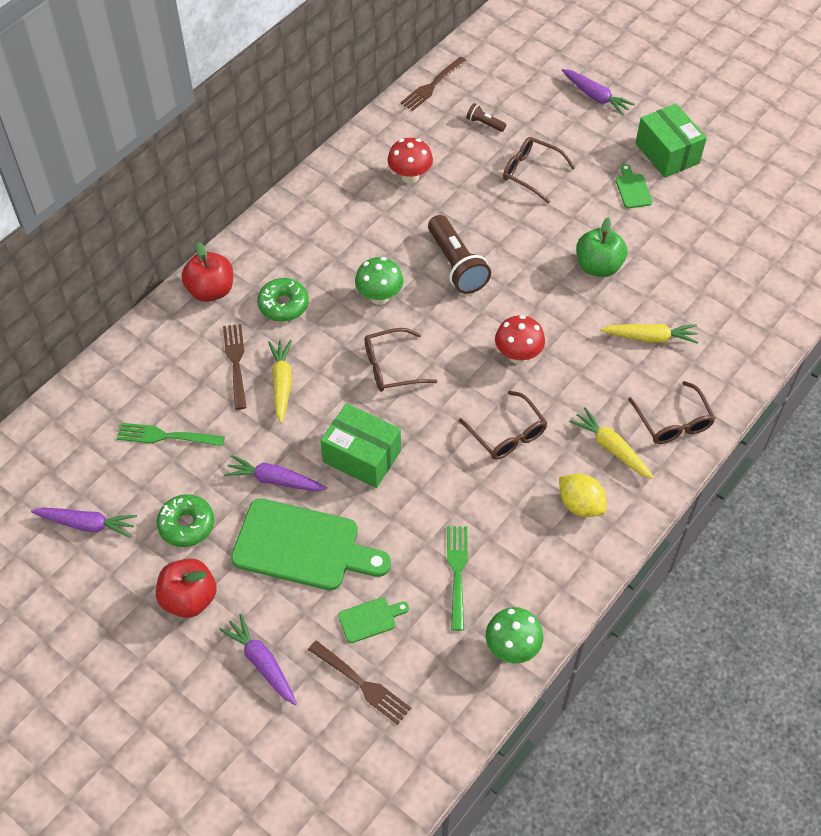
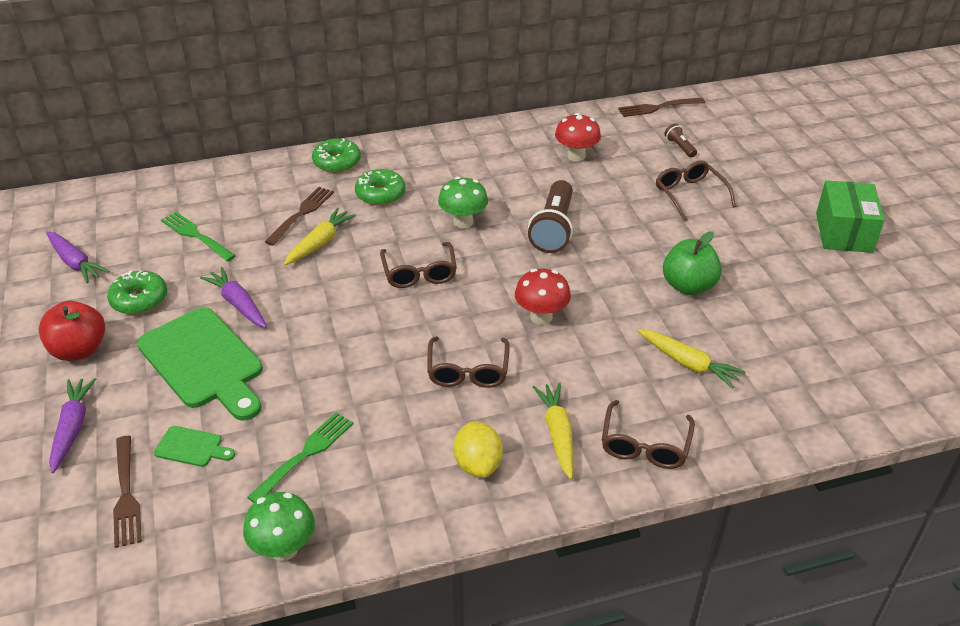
camera: 35 degrees right, 15 degrees down
red apple [181,242,233,302] -> green donut [312,138,361,173]
green box [320,403,401,488] -> none
brown glasses [365,328,437,392] -> brown glasses turned 120 degrees counterclockwise [380,242,457,288]
purple carrot [562,69,635,116] -> none
green cutting board [615,164,652,208] -> none

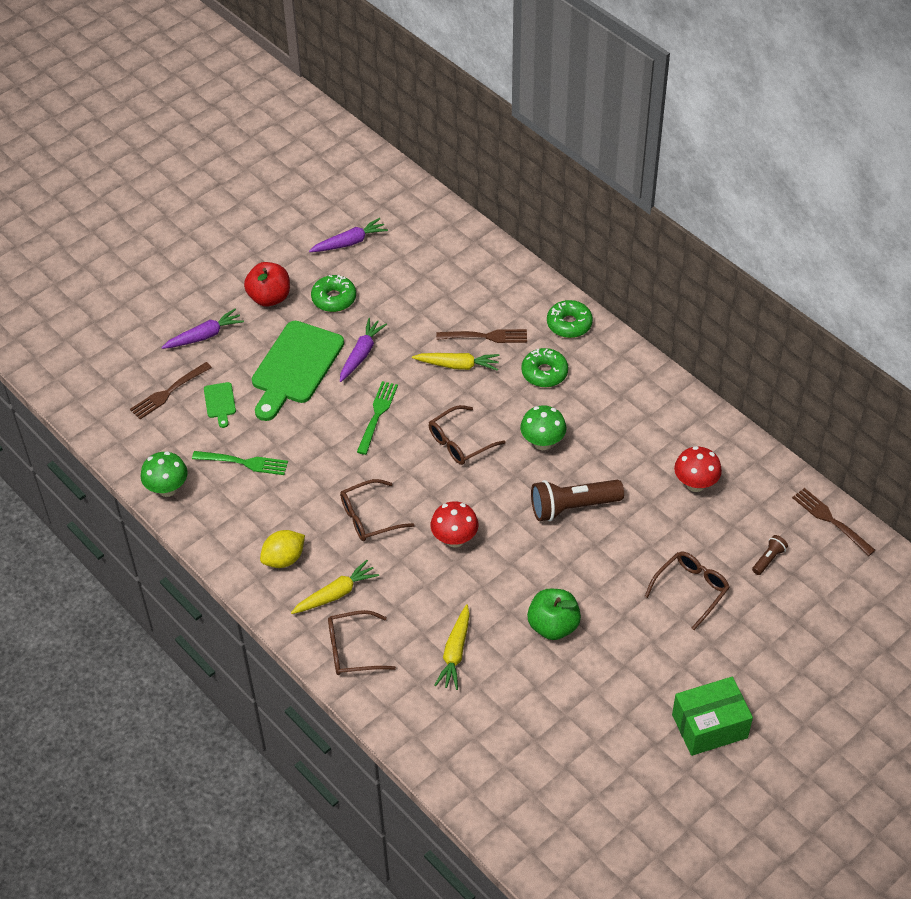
camera: 65 degrees right, 10 degrees up
purple carrot [46,231,109,283] -> purple carrot turned 135 degrees counterclockwise [309,218,388,252]
green fork [161,212,236,262] -> green fork moved to [357,381,398,455]

